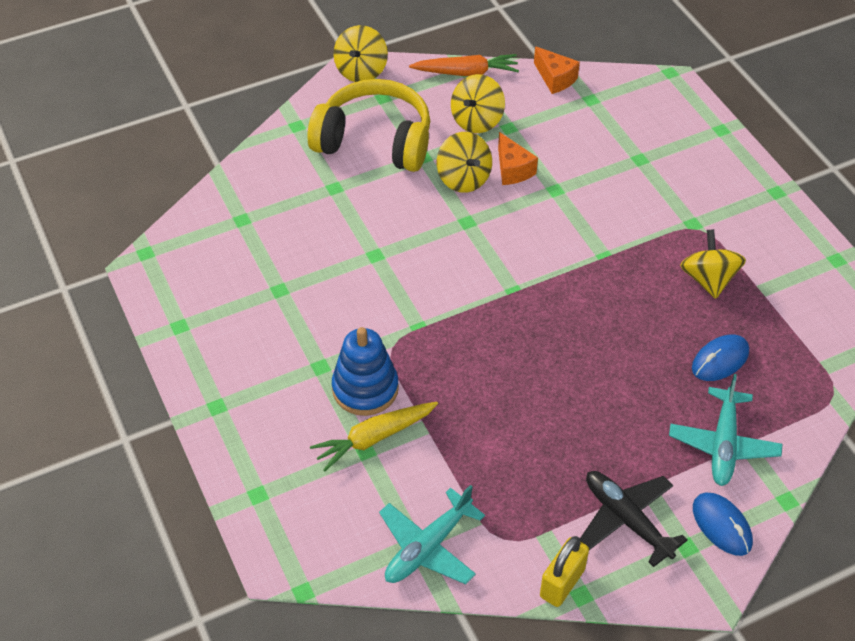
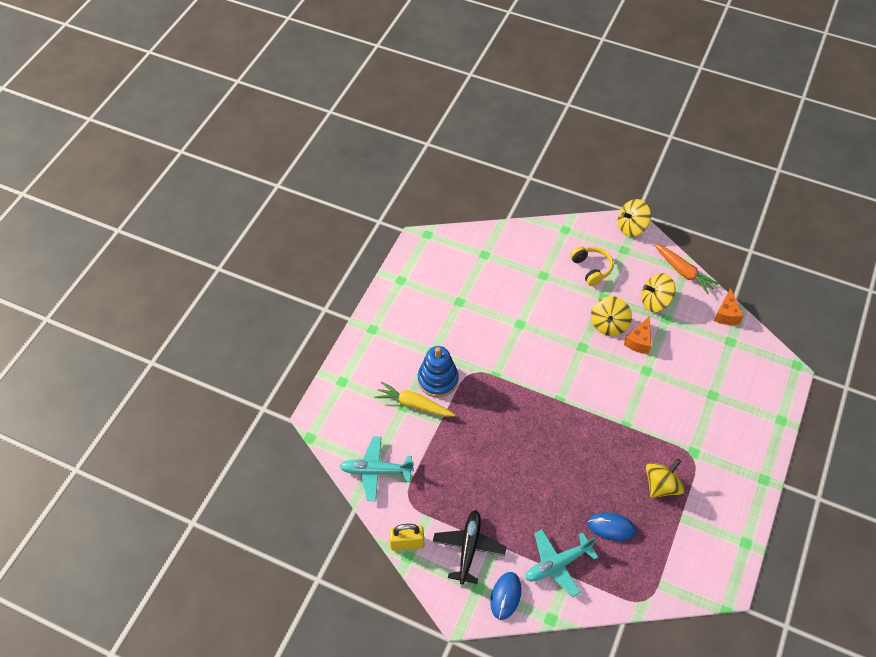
camera: 50 degrees right, 5 degrees up
yellow headphones [307,79,430,172] -> yellow headphones [570,246,613,286], size x0.54

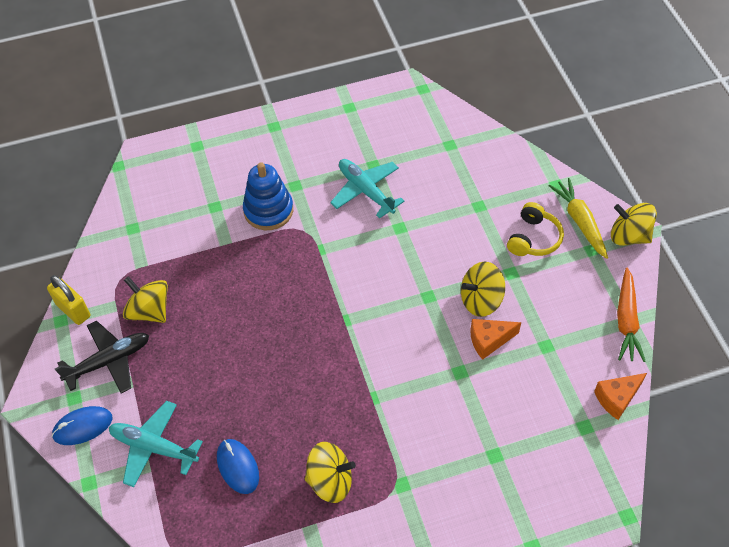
camera: 50 degrees right, 0 degrees up
turquoise plane [340,436,414,501] -> turquoise plane moved to [330,159,404,219]
yellow carrot [375,382,455,417] -> yellow carrot moved to [549,178,608,259]
yellow spinning top [641,273,675,312] -> yellow spinning top moved to [123,276,168,323]

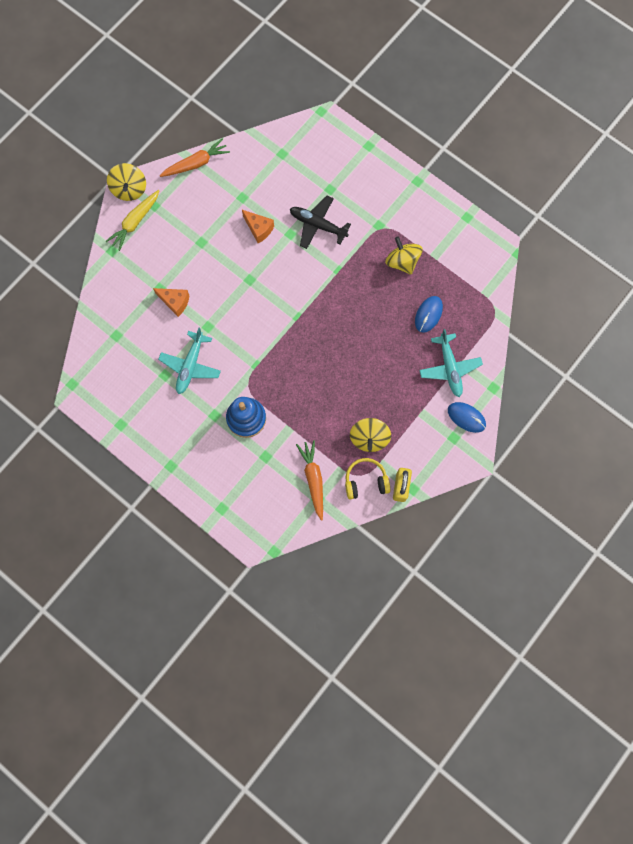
camera: 125 degrees left, 20 degrees up
black plane [55,321,149,393] -> black plane moved to [290,195,351,249]
yellow spinning top [461,262,505,317] -> none
yellow headphones [507,202,564,256] -> yellow headphones moved to [345,458,390,500]
orange cheese [594,373,647,420] -> orange cheese moved to [153,288,190,317]
none -> orange carrot [296,440,323,521]

